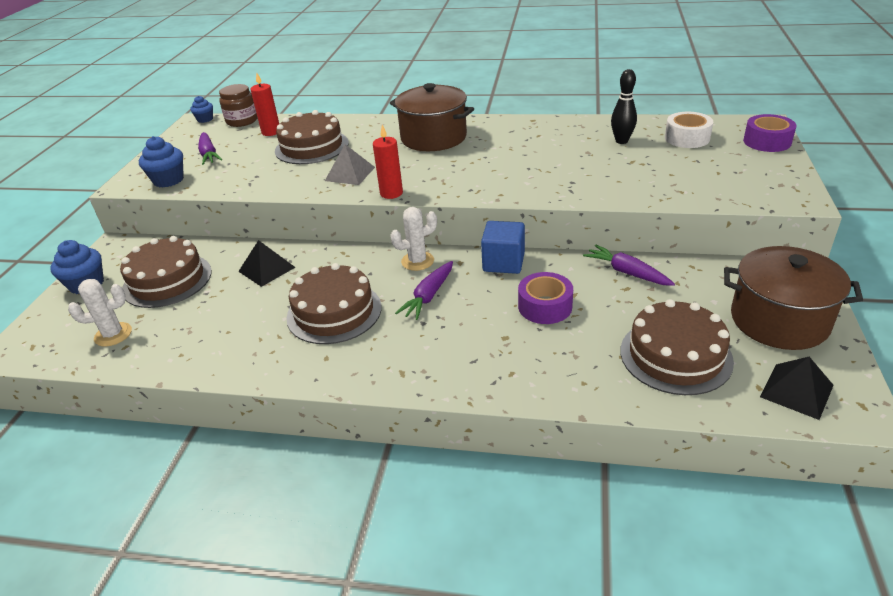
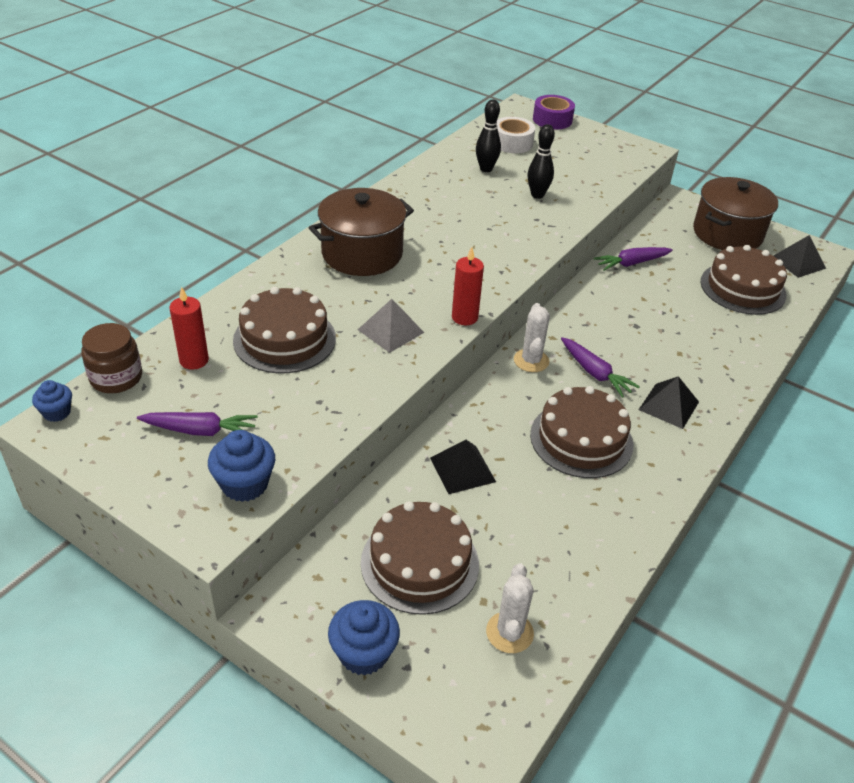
camera: 70 degrees left, 5 degrees up
blue cube [481,221,525,274] -> none
purple tape [518,272,573,324] -> none
none -> black bowling pin [528,124,555,199]
none -> black pyramid [639,376,699,429]

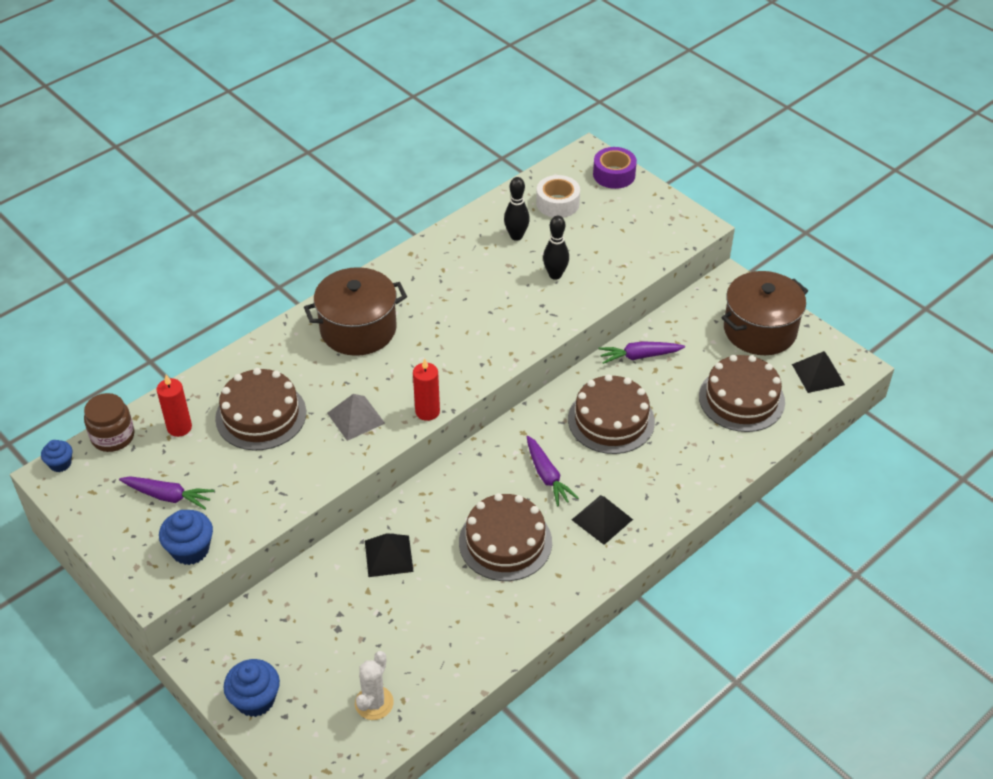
camera: 15 degrees right, 5 degrees up
brown cake [361,501,479,615] -> brown cake moved to [568,374,655,454]
white cactus [514,303,550,372] -> none

